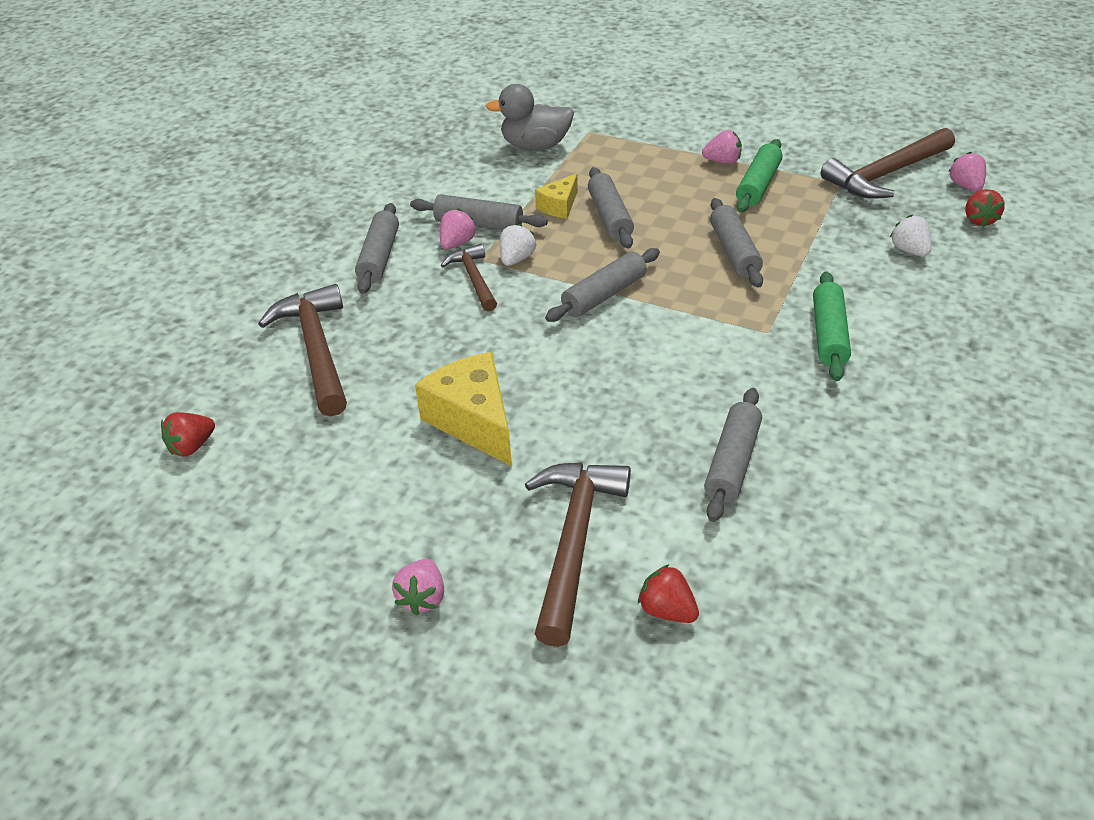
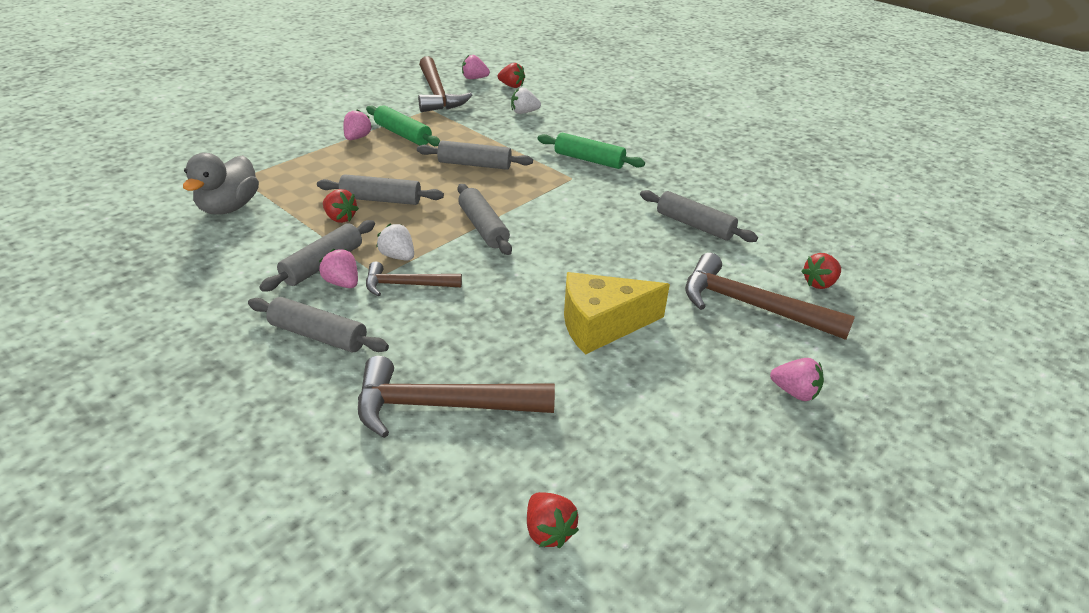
camera: 75 degrees left, 5 degrees down
yellow cheese [535,173,578,219] -> red strawberry [323,189,359,223]

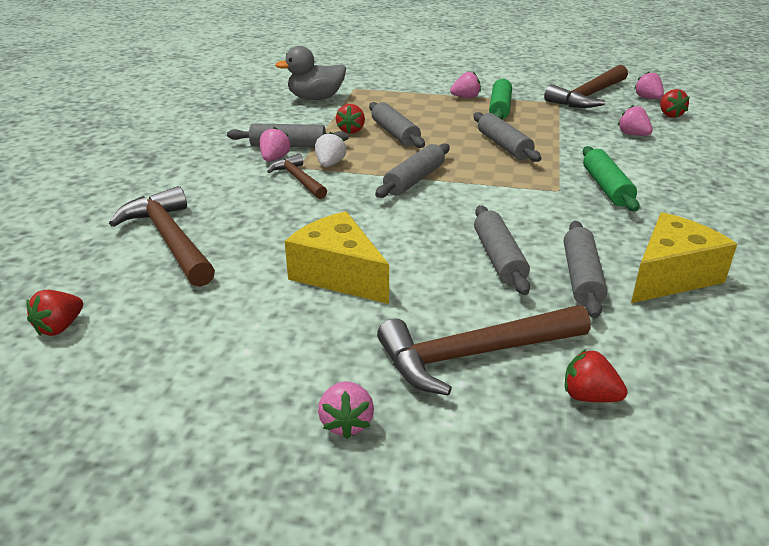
camera: 60 degrees right, 5 degrees down
grey rolling pin [248,297,389,352] -> grey rolling pin moved to [474,205,530,295]
white strawberry [511,87,541,114] -> pink strawberry [618,105,653,136]
brown hammer [685,253,855,340] -> brown hammer turned 105 degrees counterclockwise [377,305,591,396]
none -> yellow cheese [631,212,737,303]

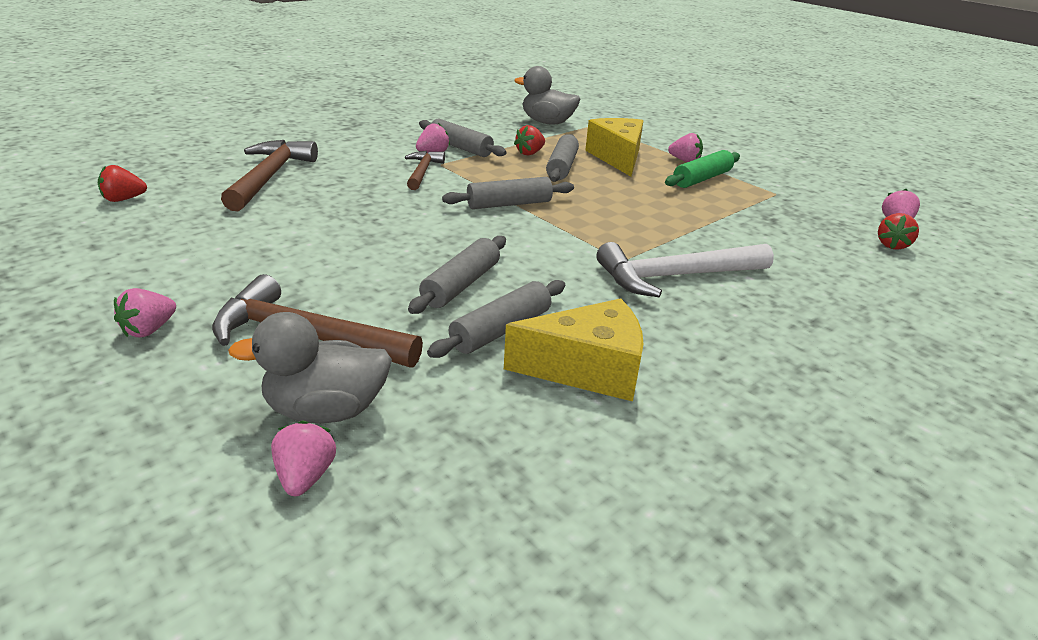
camera: 35 degrees right, 0 degrees up
yellow cheese [285,211,389,304] -> yellow cheese moved to [585,118,643,177]
white strawberry [315,132,346,167] -> none
grey rolling pin [473,112,541,162] -> none
brown hammer [544,65,628,108] -> none
red strawberry [565,349,627,402] -> grey duck [228,312,392,423]
green rolling pin [583,146,639,212] -> white hammer [597,242,774,297]
pink strawberry [618,105,653,136] -> pink strawberry moved to [271,421,336,496]

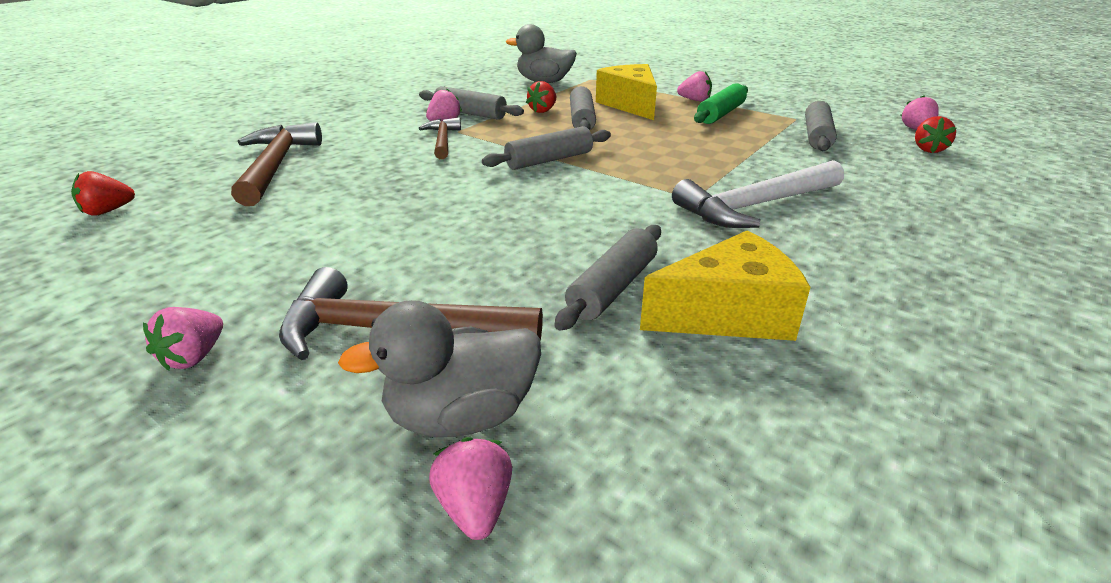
camera: 10 degrees left, 0 degrees up
grey rolling pin [408,236,506,314] -> grey rolling pin moved to [805,101,837,151]

